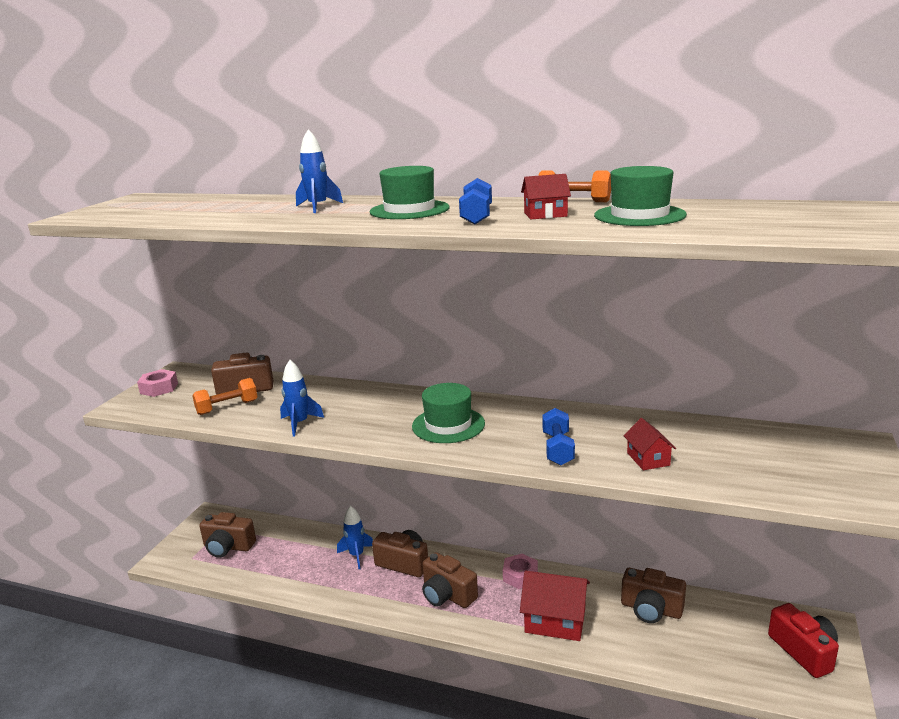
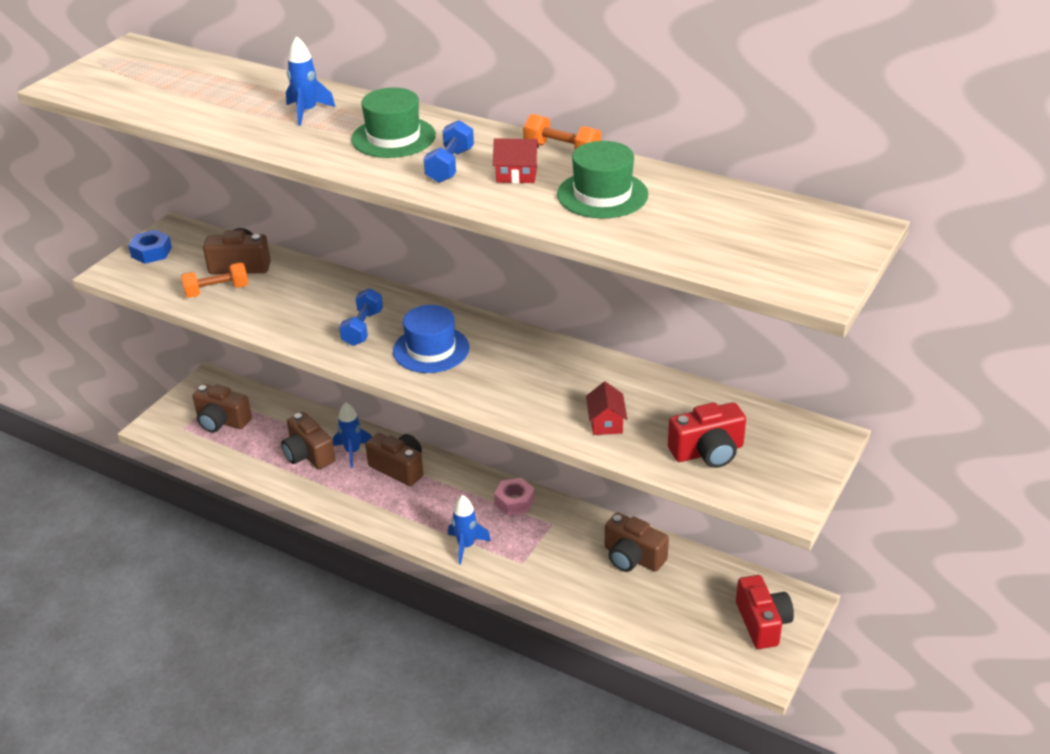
camera: 10 degrees right, 15 degrees up
pink nut [137,369,178,397] -> blue nut [128,230,172,264]
blue rocket [280,360,324,436] -> blue rocket moved to [448,495,491,565]
green hat [412,383,485,443] -> blue hat [393,305,470,373]
brown camera [422,552,478,608] -> brown camera moved to [281,412,336,469]
red house [520,571,590,641] -> none
blue dumbbell [542,408,575,465] -> blue dumbbell moved to [339,288,383,346]
none -> red camera [668,402,746,468]

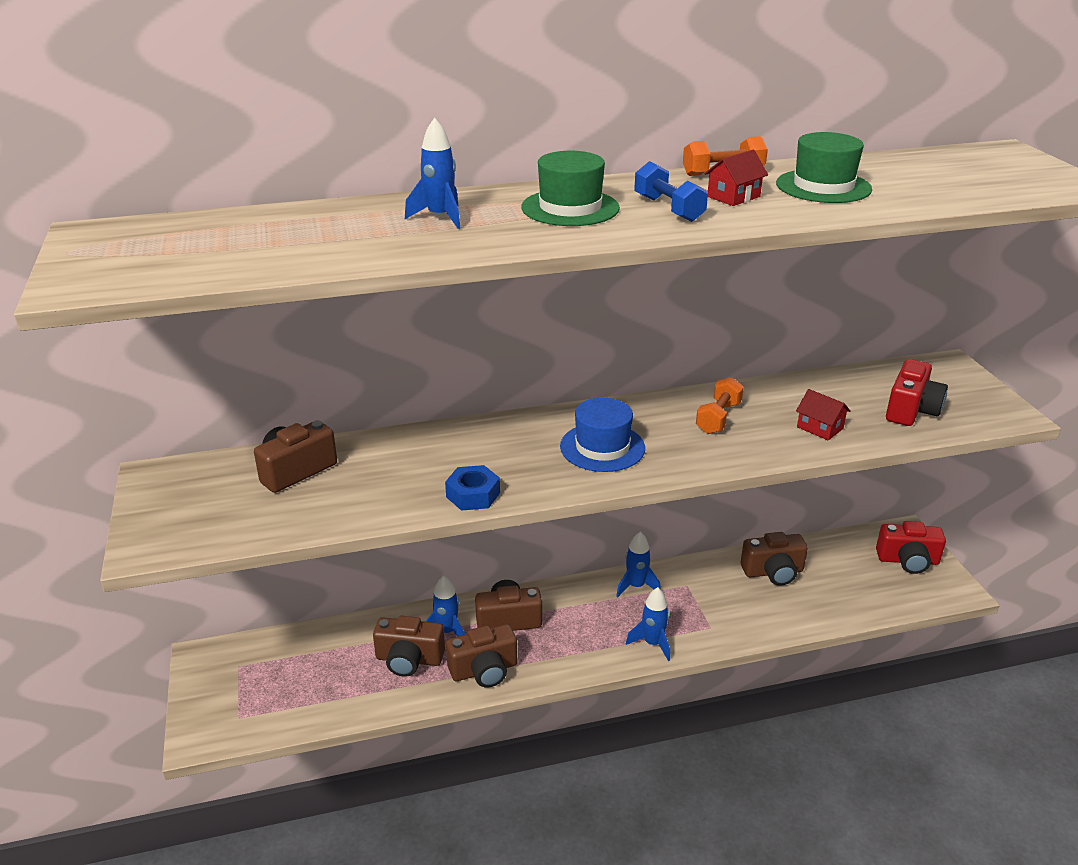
camera: 45 degrees left, 5 degrees down
blue nut [128,230,172,264] -> blue nut moved to [445,465,500,511]
orange dumbbell [181,262,249,298] -> orange dumbbell moved to [696,377,744,434]
brown camera [193,384,252,433] -> brown camera moved to [446,624,517,688]
blue dumbbell [339,288,383,346] -> none
pink nut [494,478,535,515] -> blue rocket [616,532,661,597]
red camera [736,575,794,649] -> red camera turned 150 degrees clockwise [876,521,946,574]

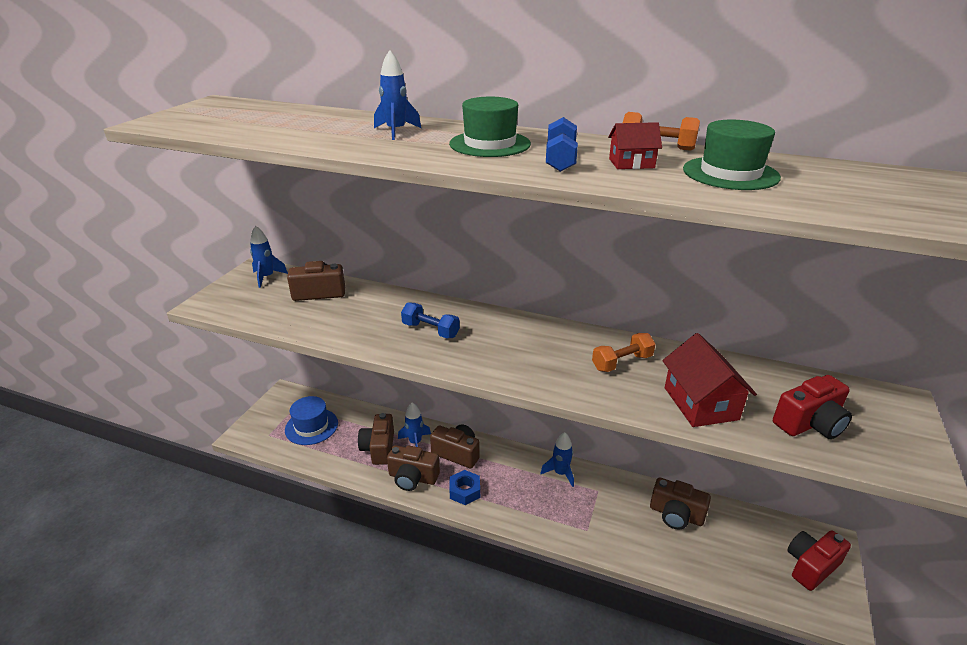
camera: 35 degrees right, 0 degrees up
brown camera [373,616,445,677] -> brown camera turned 45 degrees clockwise [358,413,394,465]
blue nut [445,465,500,511] -> blue nut moved to [449,470,480,505]
blue hat [560,398,645,472] -> blue hat moved to [285,396,338,445]
blue rocket [626,587,670,661] -> blue rocket moved to [250,226,288,288]
red house [796,389,851,441] -> red house [662,333,757,427], size x1.81
red camera [876,521,946,574] -> red camera turned 105 degrees clockwise [787,531,851,591]
none -> blue dumbbell [401,302,460,338]

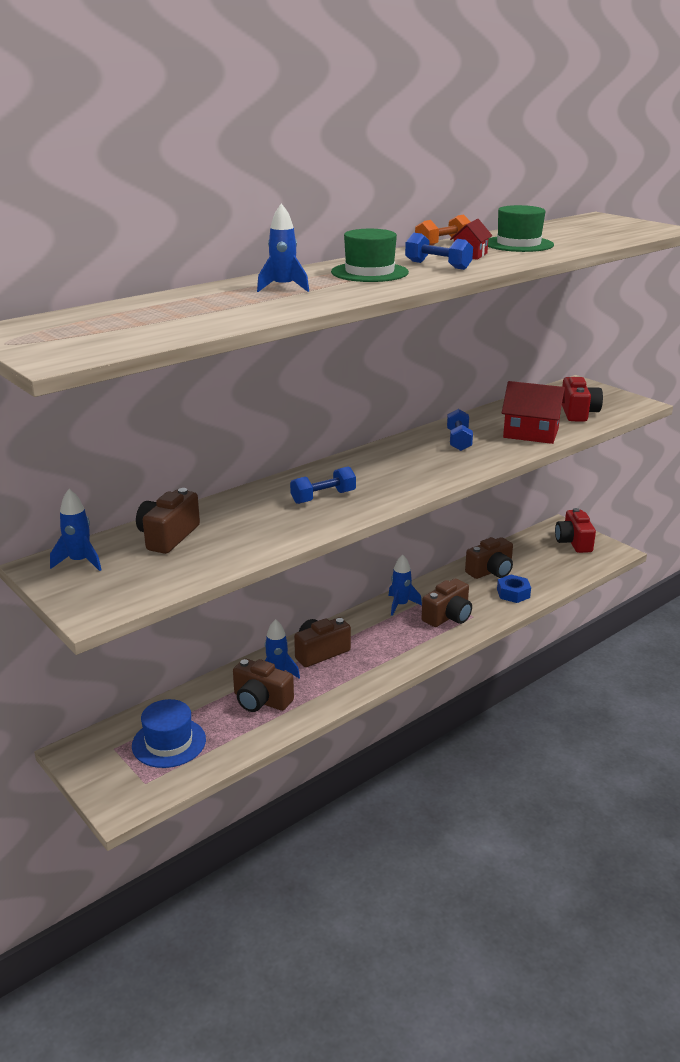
camera: 60 degrees left, 5 degrees down
brown camera [387,445,440,491] -> brown camera moved to [421,579,472,627]
blue nut [449,470,480,505] -> blue nut moved to [497,575,531,603]
orange dumbbell [592,333,655,372] -> blue dumbbell [447,409,473,451]

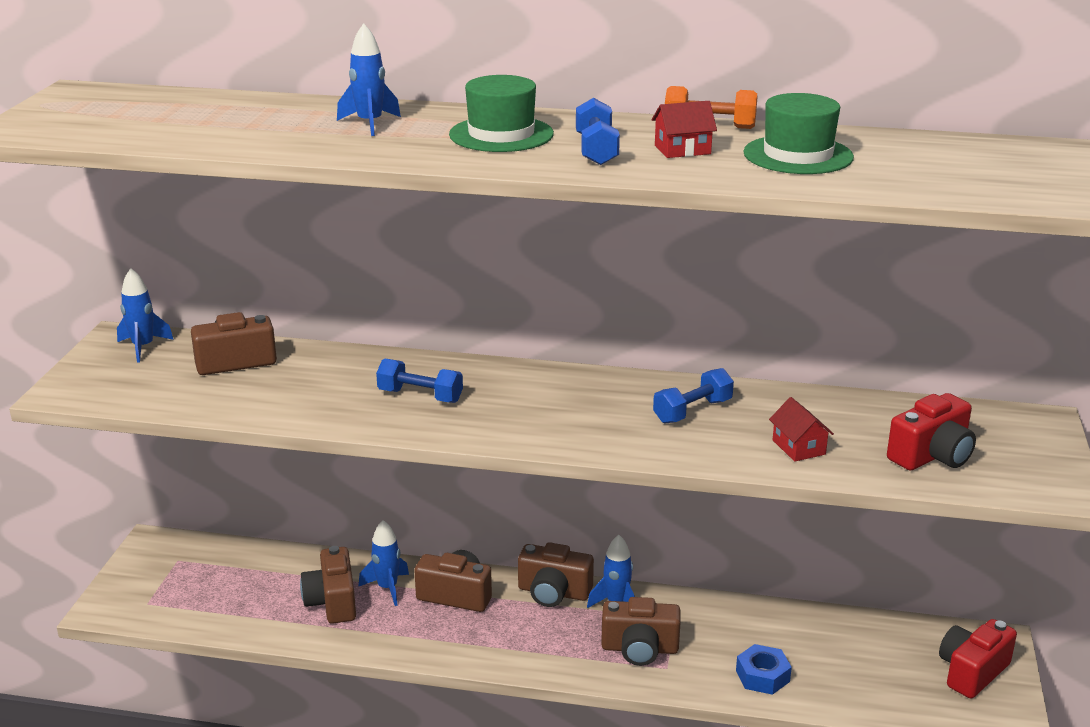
camera: 50 degrees right, 0 degrees up
blue hat [132,699,206,768] -> none
brown camera [465,537,513,579] -> brown camera moved to [518,542,594,607]
red house [502,381,565,444] -> red house [769,397,834,461], size x0.55

